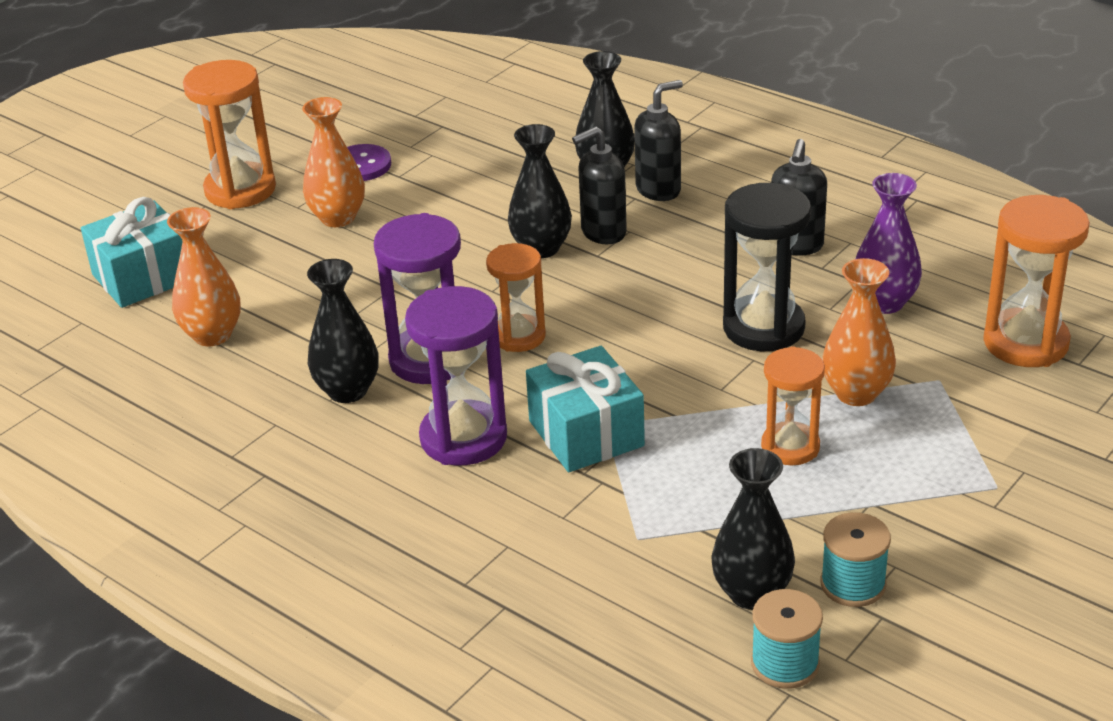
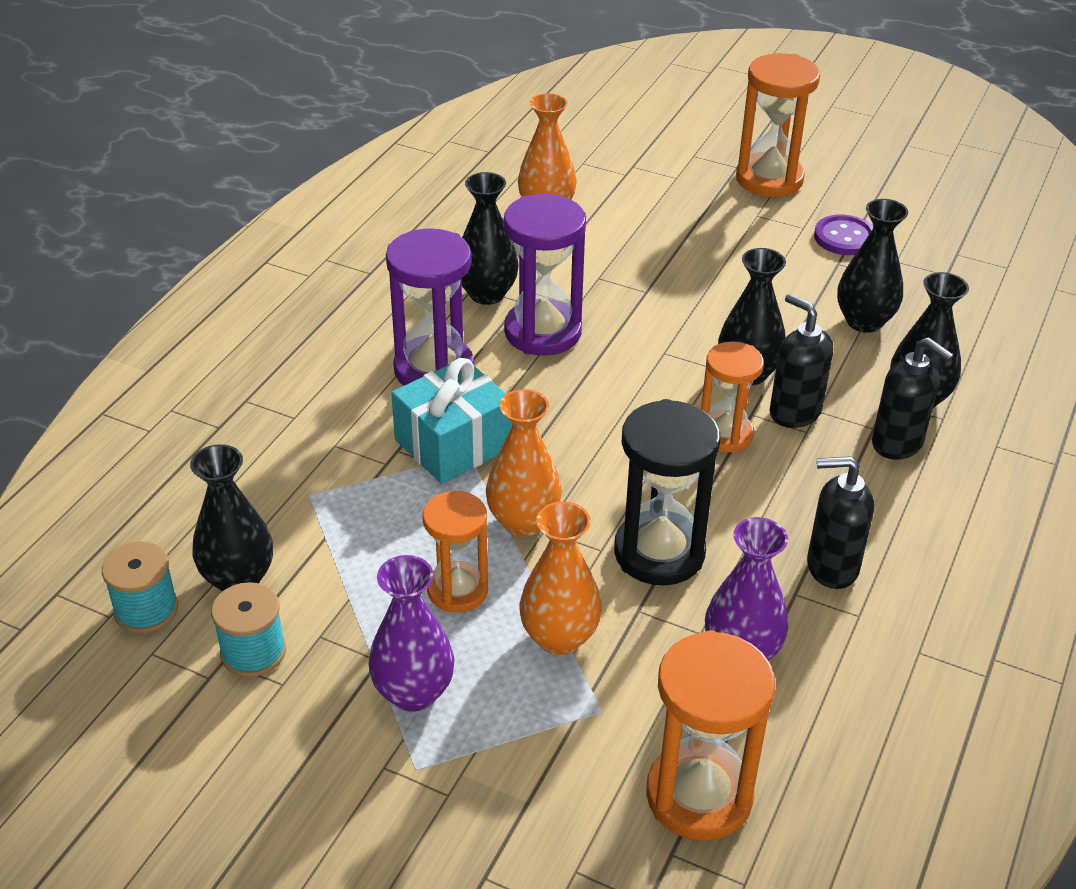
camera: 75 degrees right, 5 degrees up
turquoise gift [81,197,183,308] -> none
orange vase [302,97,365,227] -> orange vase moved to [486,389,562,537]
orange hourglass [486,243,546,352] -> orange hourglass moved to [701,341,764,453]
none -> purple vase [369,555,454,712]
none -> black vase [837,199,908,333]

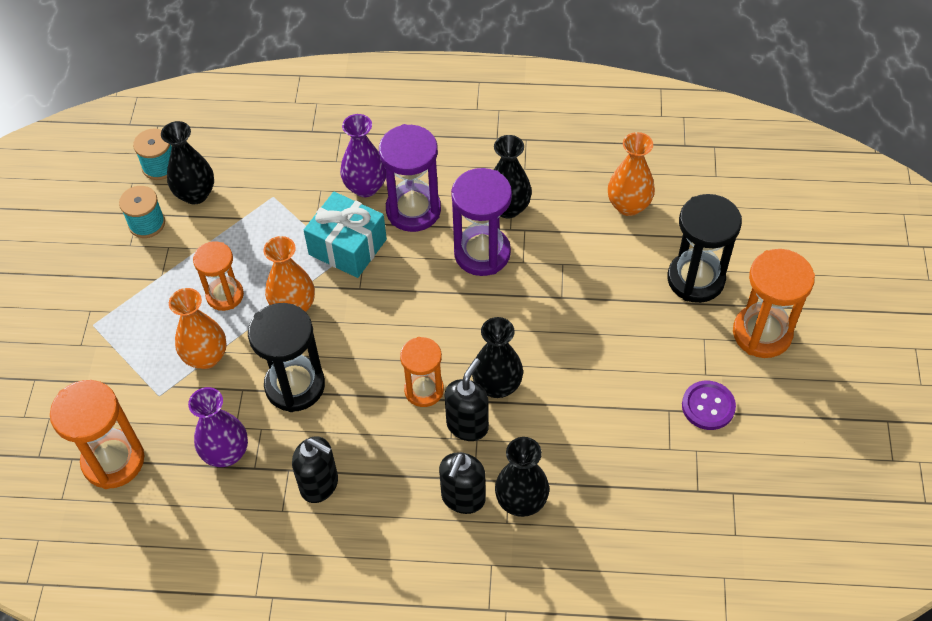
camera: 70 degrees right, 15 degrees up
purple vase [369,555,454,712] -> purple vase moved to [340,114,386,197]
black soap dispenser [807,456,874,589] -> black soap dispenser turned 135 degrees clockwise [292,436,338,503]
black vase [837,199,908,333] -> none
none -> black hourglass [667,194,742,303]

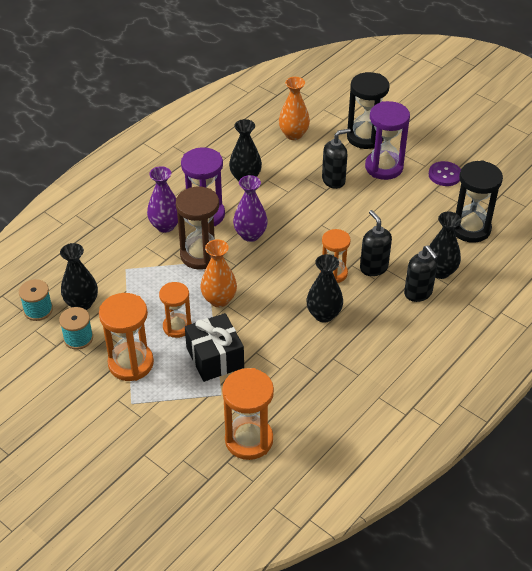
camera: 55 degrees left, 10 degrees down
orange vase [169,288,227,369] -> black gift [185,313,244,382]
purple vase [188,387,248,467] -> purple vase moved to [233,175,268,242]
black hourglass [248,303,325,412] -> black hourglass moved to [454,160,503,243]
black soap dispenser [292,436,338,503] -> black soap dispenser moved to [322,128,351,189]
turquoise gift [304,192,387,278] -> brown hourglass [176,187,219,270]
purple hourglass [451,168,512,276] -> purple hourglass moved to [365,101,410,180]
black vase [472,317,523,398] -> black vase moved to [306,254,343,323]
orange hourglass [733,249,815,358] -> orange hourglass moved to [99,293,154,381]

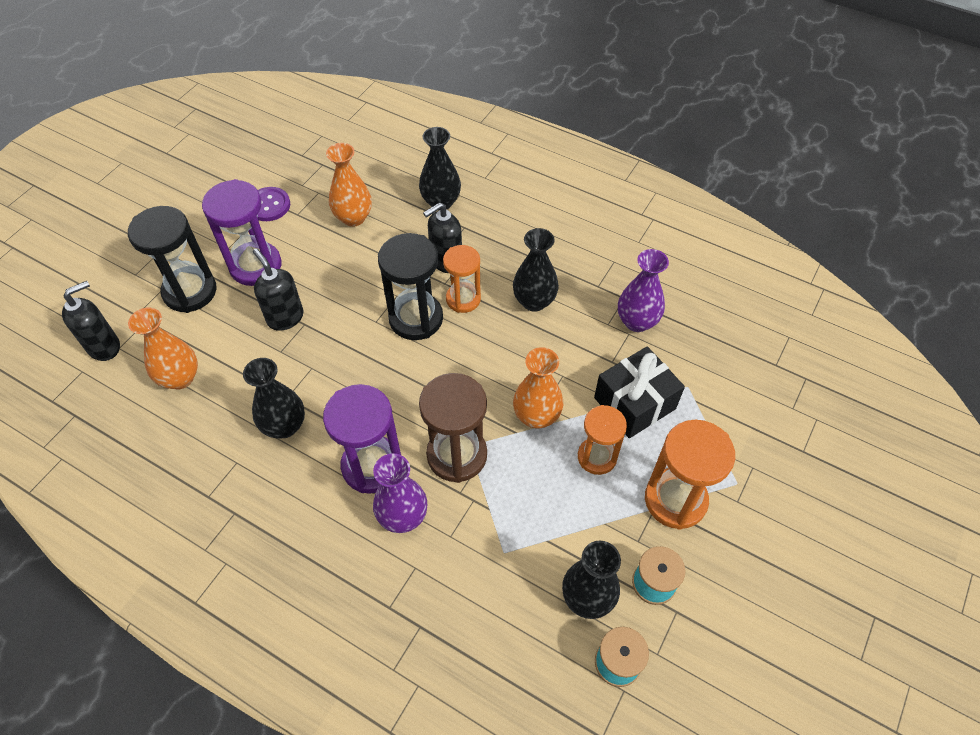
camera: 100 degrees left, 10 degrees up
orange hourglass [222,368,274,460] -> none
purple vase [233,175,268,242] -> purple vase moved to [618,249,669,332]
black soap dispenser [404,245,438,302] -> black soap dispenser moved to [62,281,120,361]
black hourglass [454,160,503,243] -> black hourglass moved to [378,233,443,340]
none -> orange vase [326,143,372,227]

